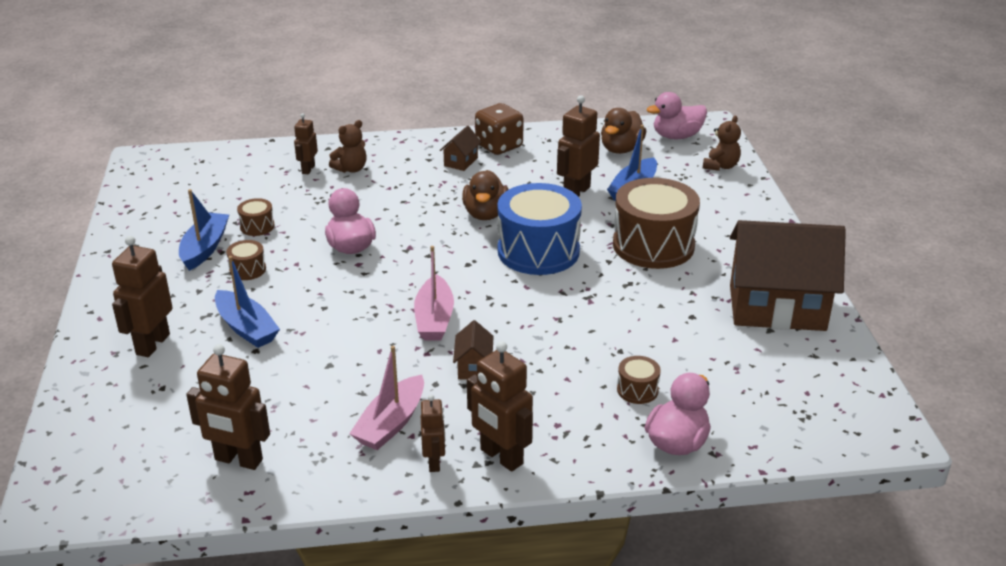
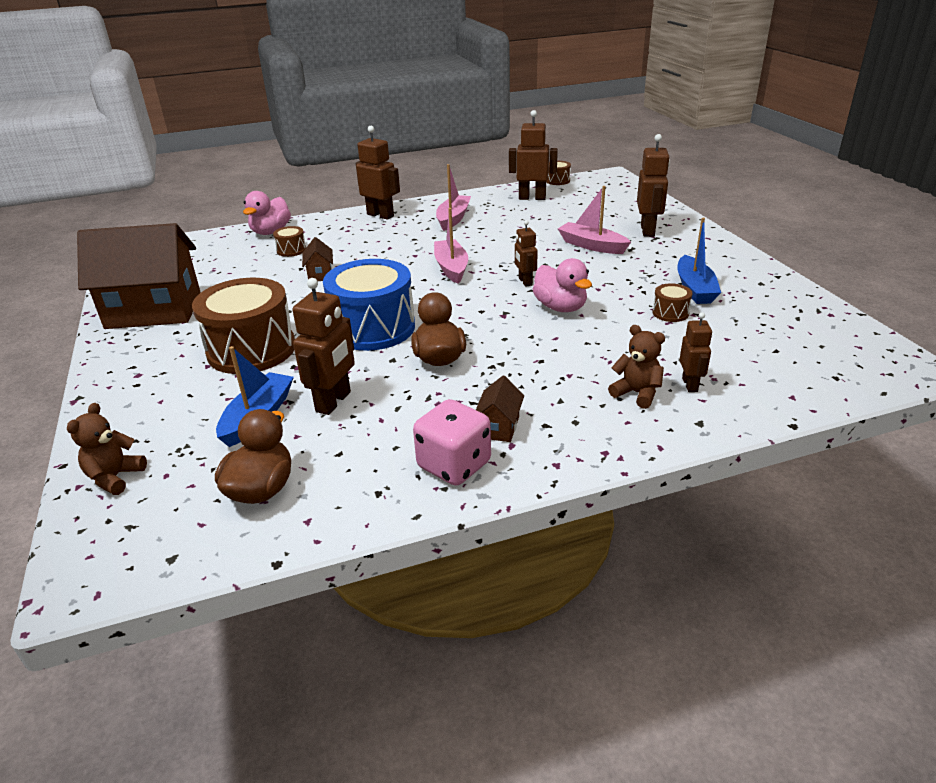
camera: 170 degrees right, 0 degrees up
blue boat [215,256,280,348] -> pink boat [558,186,631,254]
brown drum [226,240,266,280] -> brown drum moved to [546,161,571,185]
brown teddy bear [329,120,367,173] -> brown teddy bear turned 90 degrees clockwise [608,325,665,409]
brown robot [421,394,445,472] -> brown robot moved to [515,220,538,287]
brown house [453,320,494,379] -> brown house moved to [302,237,333,281]
brown dice [475,103,524,155] -> pink dice [413,399,491,486]
pink duck [647,92,707,139] -> none

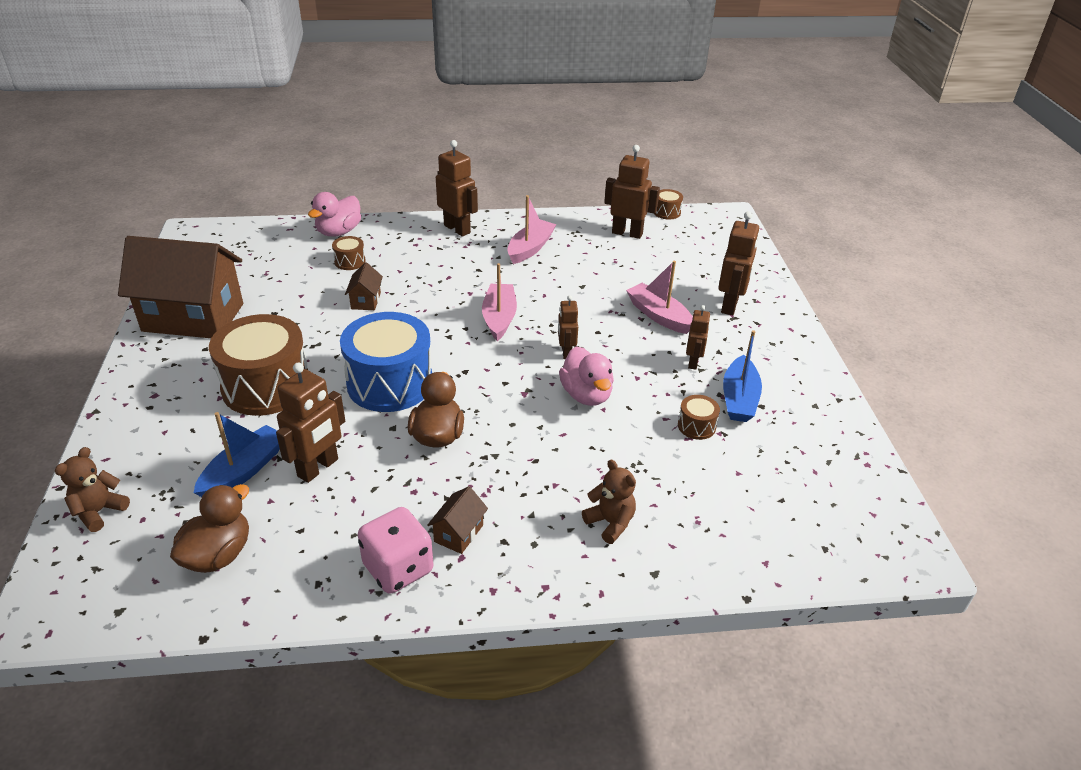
camera: 10 degrees right, 5 degrees up
brown robot [680,312,712,392] -> brown robot moved to [686,305,711,370]

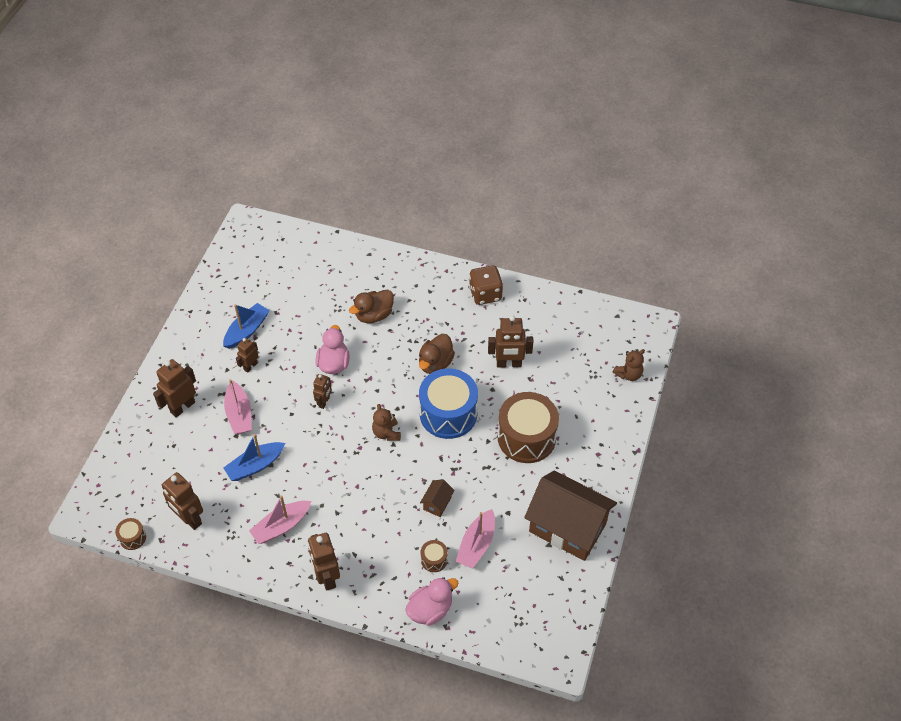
camera: 155 degrees left, 15 degrees up
brown duck [170,484,249,573] -> brown duck moved to [349,289,394,323]
blue boat [194,412,280,497] -> blue boat moved to [224,434,285,481]
brown robot [276,363,345,483] -> brown robot turned 150 degrees counterclockwise [488,315,534,368]
pink dice [358,507,434,594] -> brown dice [469,265,503,305]
brown house [427,486,488,554] -> none
pink boat [482,263,517,341] -> pink boat moved to [456,509,495,569]
brown teddy bear [582,460,636,544] -> brown teddy bear moved to [372,404,401,441]
brown drum [678,395,720,440] -> none

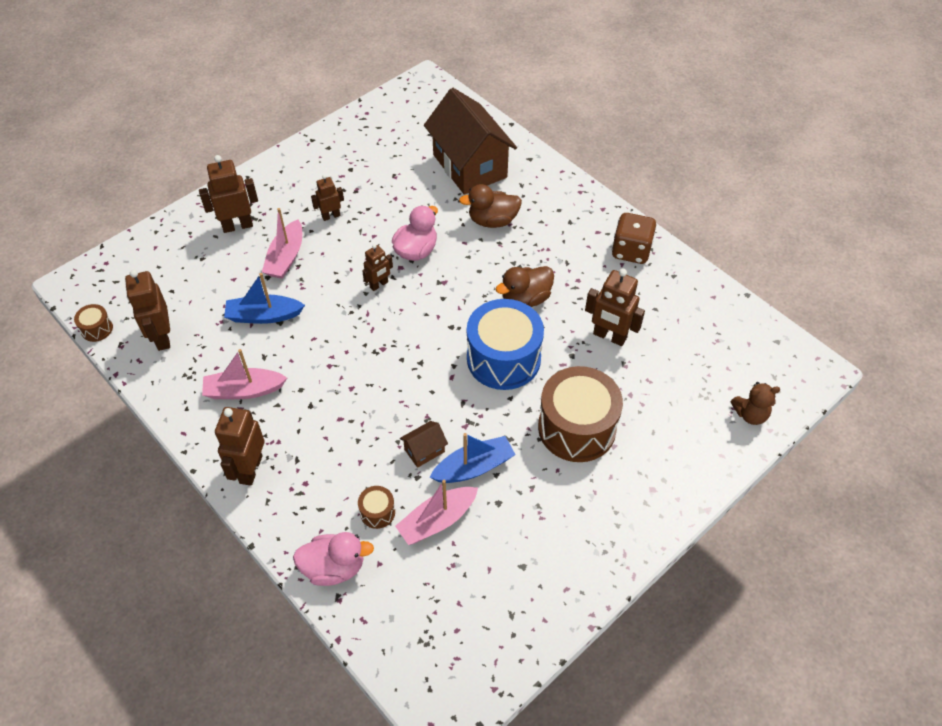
camera: 30 degrees right, 0 degrees up
blue boat [223,303,270,349] -> blue boat moved to [429,433,516,483]
brown teddy bear [372,404,401,441] -> none
brown house [524,471,617,561] -> brown house moved to [424,88,517,195]

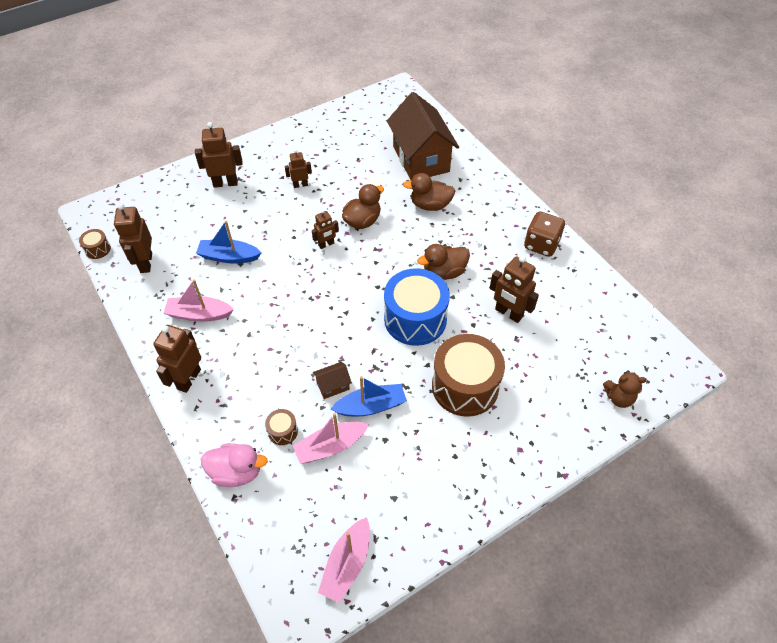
camera: 10 degrees right, 0 degrees up
pink boat [262,208,302,279] -> pink boat moved to [318,517,370,603]
pink duck [392,205,438,261] -> brown duck [342,184,384,229]

